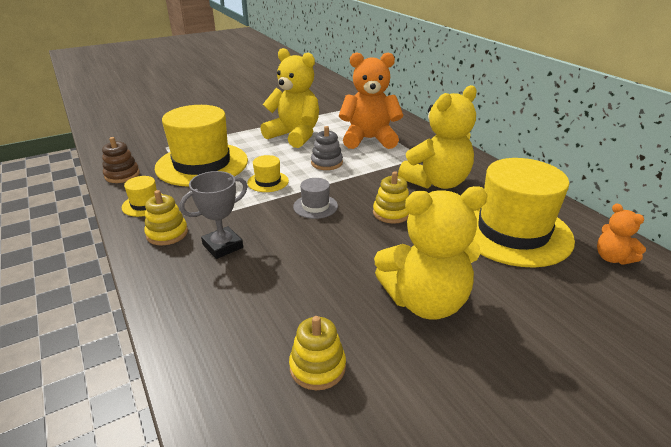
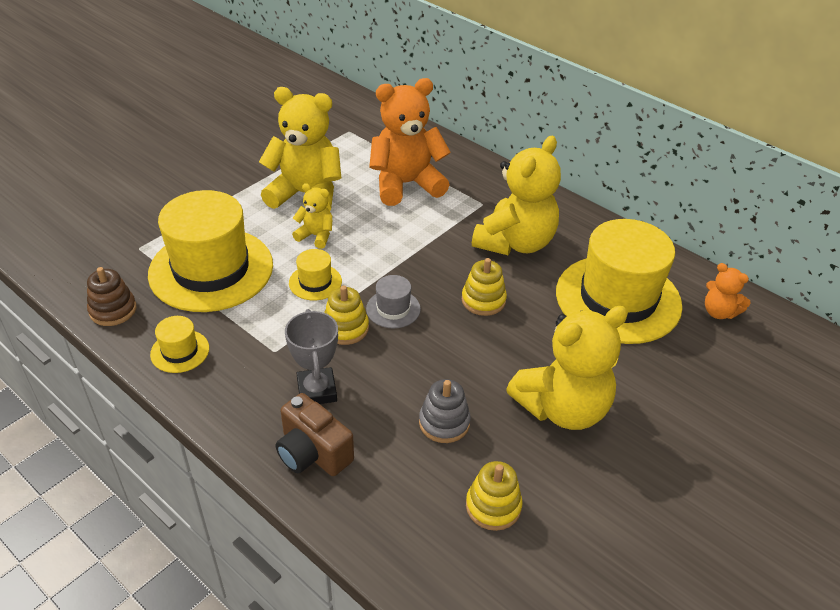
camera: 20 degrees left, 10 degrees up
yellow stacking toy [144,190,188,245] -> yellow stacking toy moved to [324,285,369,345]
grey trophy [180,171,248,259] -> grey trophy turned 45 degrees counterclockwise [285,309,338,404]
grey stacking toy [311,126,343,170] -> grey stacking toy moved to [419,379,471,443]
none -> brown camera [275,393,354,476]
none -> yellow teddy bear [292,183,332,249]

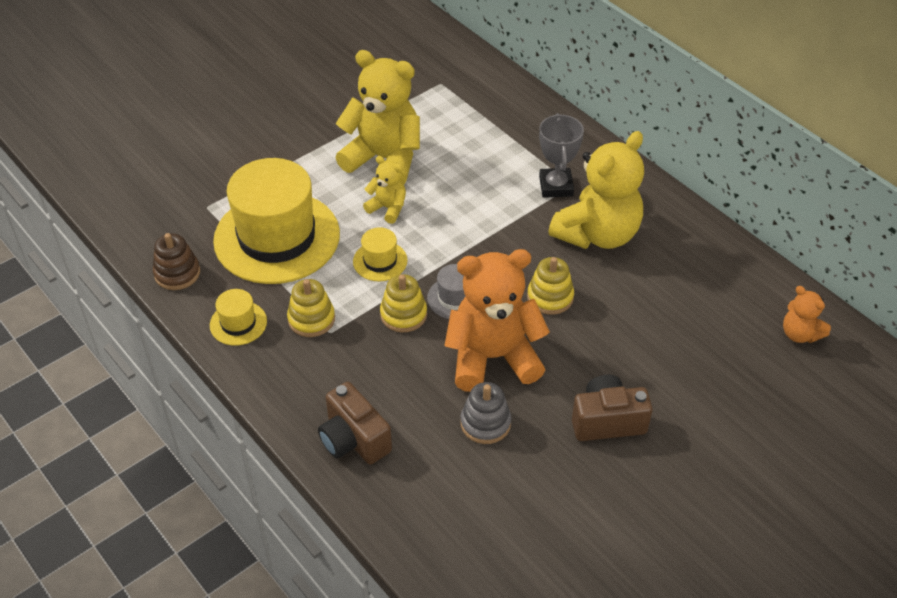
camera: 10 degrees right, 5 degrees up
grey trophy [285,309,338,404] -> grey trophy moved to [539,113,584,198]
orange teddy bear [369,78,451,206] -> orange teddy bear moved to [444,249,550,392]
yellow stacking toy [466,461,523,531] -> yellow stacking toy moved to [287,279,335,337]
yellow teddy bear [506,306,628,430] -> brown camera [572,375,653,441]
yellow hat [556,219,683,344] -> none

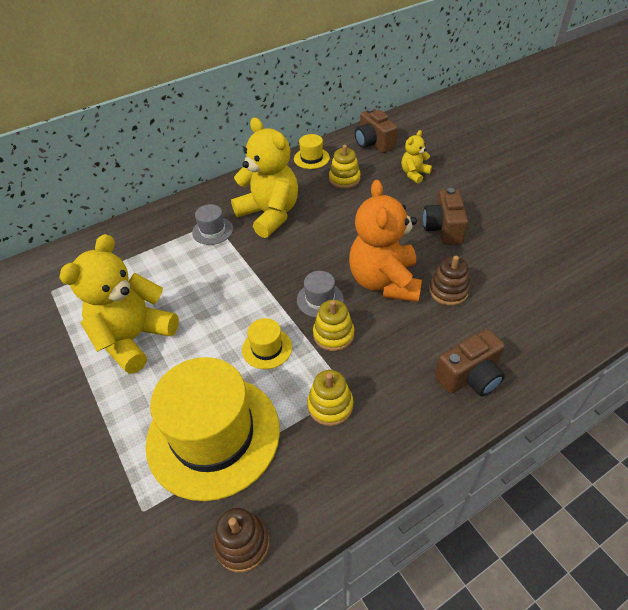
camera: 80 degrees left, 0 degrees up
yellow hat [210,289,267,346] -> yellow hat moved to [294,134,330,169]
yellow teddy bear [363,156,406,224] -> yellow teddy bear moved to [401,130,432,184]
grey stacking toy [460,382,512,444] -> brown stacking toy [429,256,470,306]
yellow stacking toy [527,257,574,315] -> yellow stacking toy moved to [329,145,361,189]
grey trophy [539,113,584,198] -> grey hat [192,204,233,245]
orange teddy bear [783,286,831,343] -> brown camera [355,108,398,153]

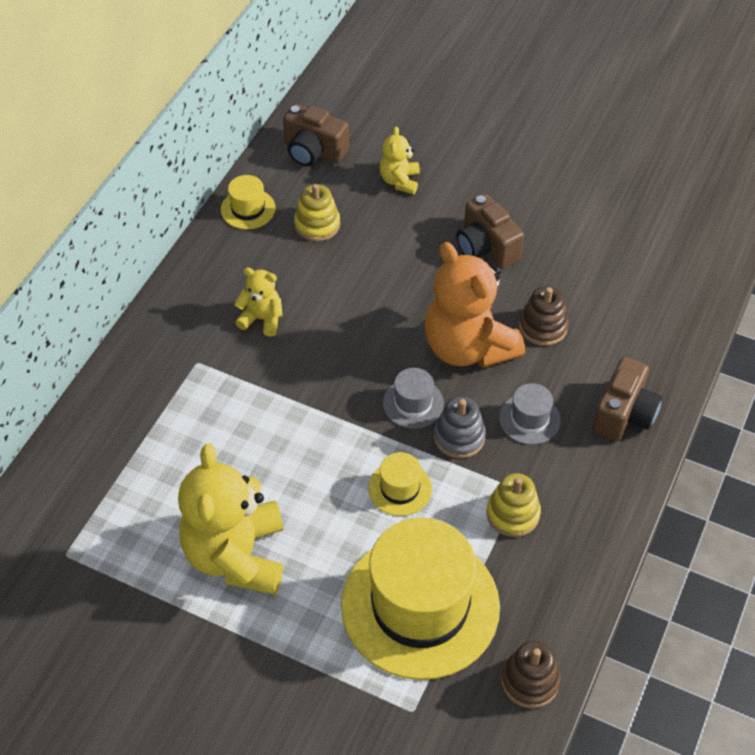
camera: 35 degrees left, 5 degrees up
grey hat [192,204,233,245] -> grey hat moved to [499,383,561,445]
yellow teddy bear [231,118,298,238] -> yellow teddy bear [234,267,283,337], size x0.49
yellow stacking toy [313,300,354,351] -> grey stacking toy [434,396,486,458]

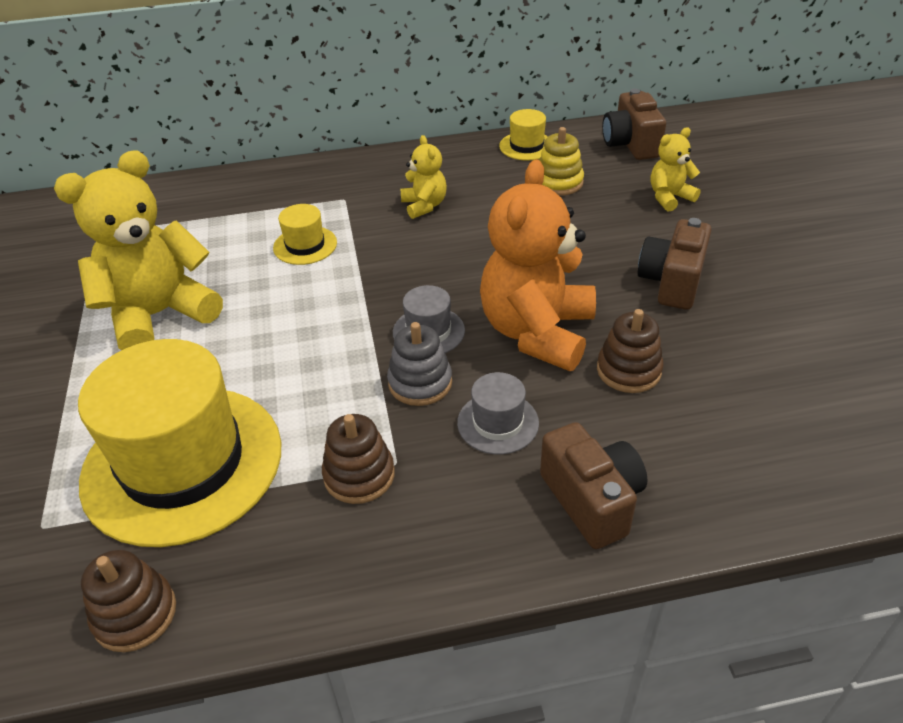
camera: 55 degrees right, 10 degrees down
yellow hat [368,452,432,516] -> yellow hat moved to [273,204,337,265]
yellow stacking toy [486,473,541,537] -> brown stacking toy [322,414,395,504]
brown camera [592,357,662,441] -> brown camera turned 105 degrees counterclockwise [540,422,648,549]

